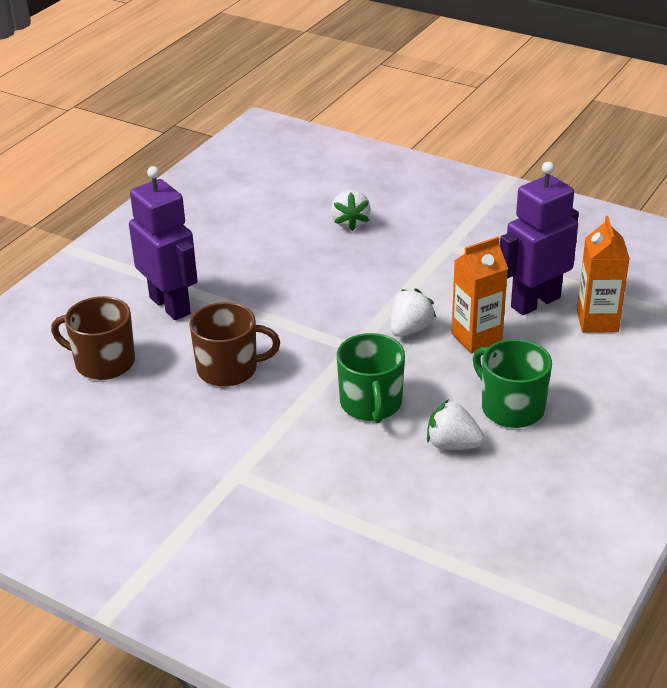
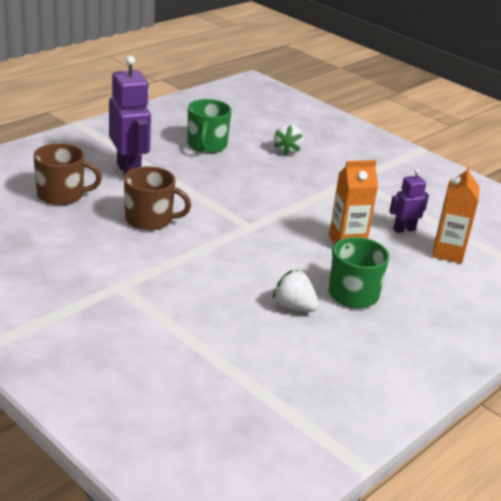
camera: 10 degrees right, 5 degrees down
brown mug [51,296,135,380] -> brown mug turned 150 degrees clockwise [33,143,102,205]
green mug [337,333,405,423] -> green mug moved to [187,99,232,153]
white strawberry [391,288,436,337] -> none
purple robot [500,162,579,315] -> purple robot [389,169,429,233], size x0.54

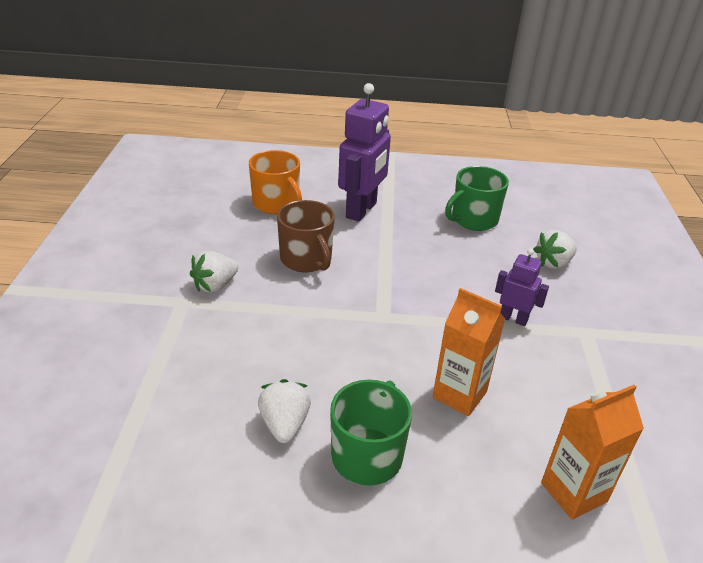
camera: 50 degrees right, 5 degrees up
brown mug [33,143,102,205] -> orange mug [249,150,302,214]
purple robot [389,169,429,233] -> purple robot moved to [495,249,549,326]
none -> white strawberry [190,251,238,293]

